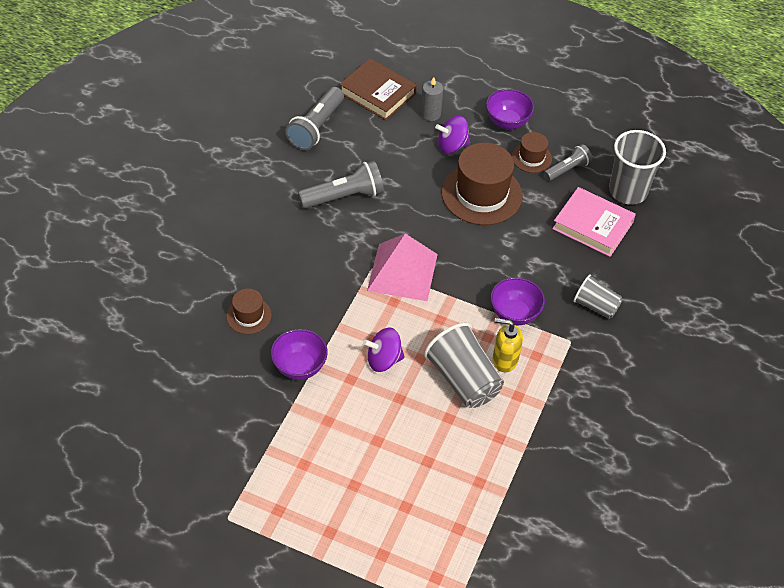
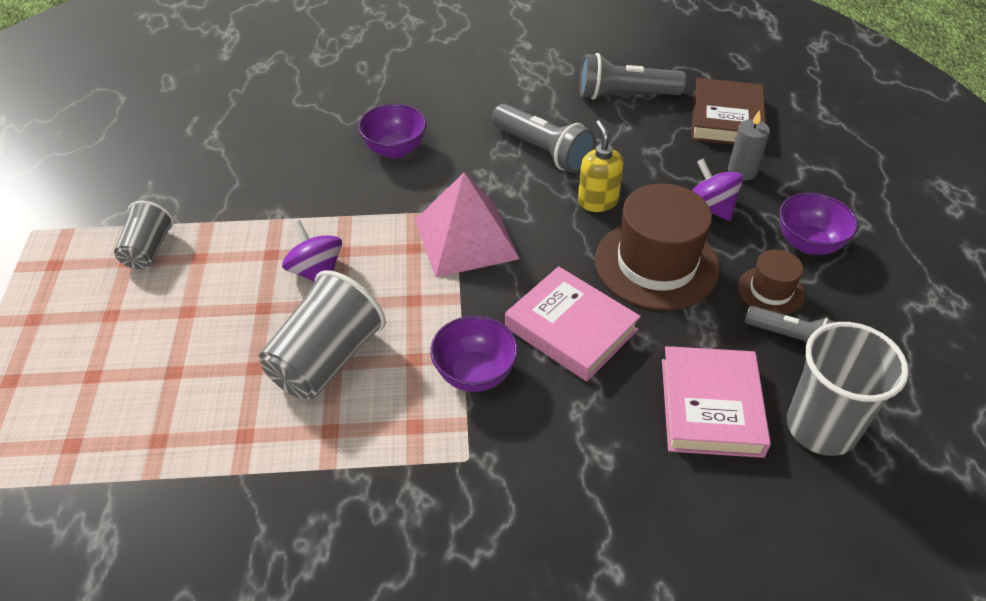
camera: 65 degrees right, 5 degrees down
brown hat [226,288,272,334] -> none
purple bowl [271,329,328,380] -> purple bowl moved to [358,104,427,159]
yellow soap dispenser [493,318,523,372] -> yellow soap dispenser moved to [578,120,624,212]
grey cup [573,274,622,319] -> grey cup moved to [114,201,174,269]
none -> pink book [505,266,641,381]

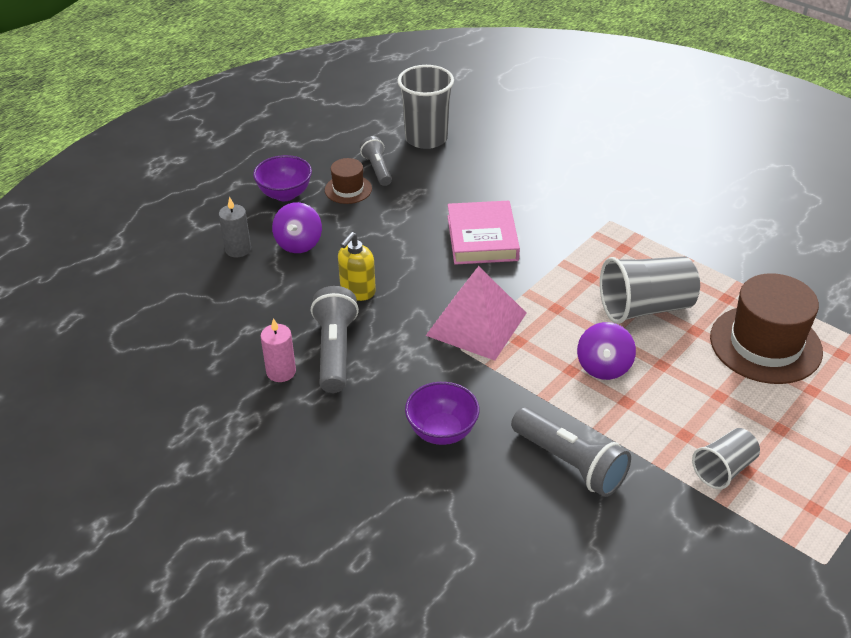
camera: 135 degrees left, 5 degrees down
purple bowl [430,316,518,392] -> none
grey flashlight [579,53,686,100] -> grey flashlight moved to [511,407,631,497]
brown hat [595,183,720,310] -> brown hat moved to [710,273,823,384]
pink book [662,346,771,458] -> none
brown book [691,78,766,145] -> none
none -> pink candle [260,318,296,382]

